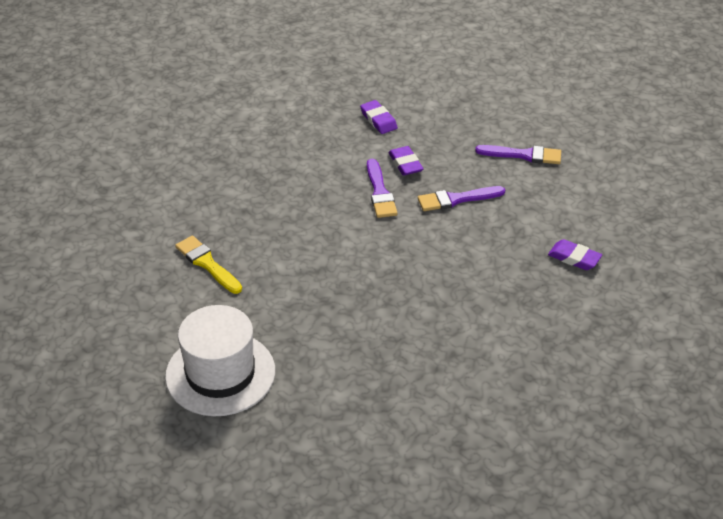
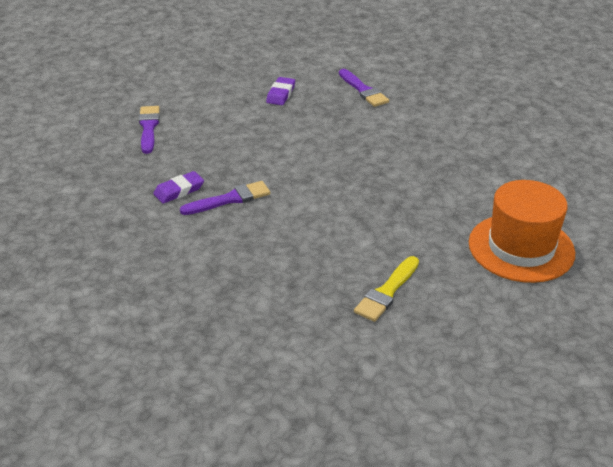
camera: 105 degrees left, 5 degrees down
white hat [165,305,275,416] -> orange hat [469,180,575,283]
purple eraser [360,100,398,134] -> none
purple brush [418,186,505,211] -> purple brush moved to [339,69,389,107]

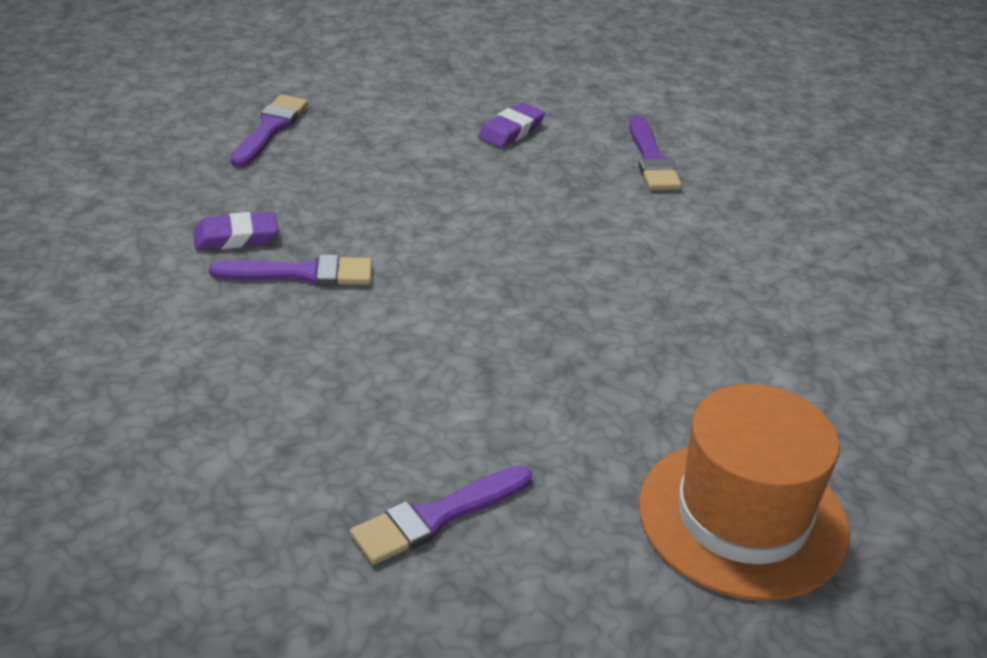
camera: 20 degrees right, 0 degrees up
yellow brush [354,256,419,322] -> purple brush [350,466,532,565]

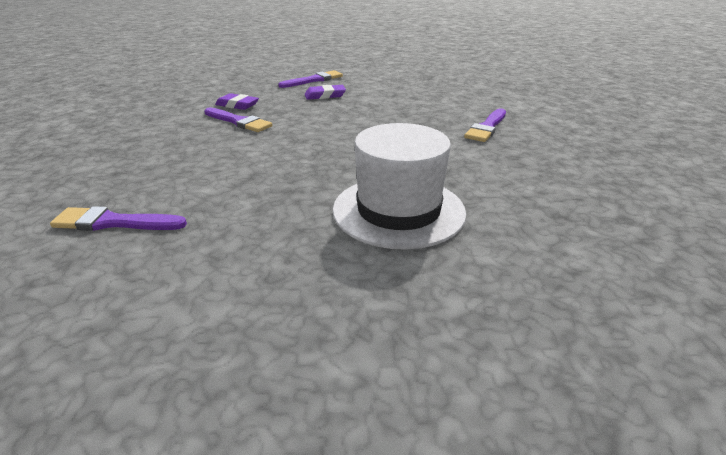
camera: 40 degrees right, 5 degrees down
purple eraser [478,103,545,148] -> purple eraser moved to [305,85,346,100]
orange hat [639,384,850,601] -> none
none -> white hat [333,123,466,250]

